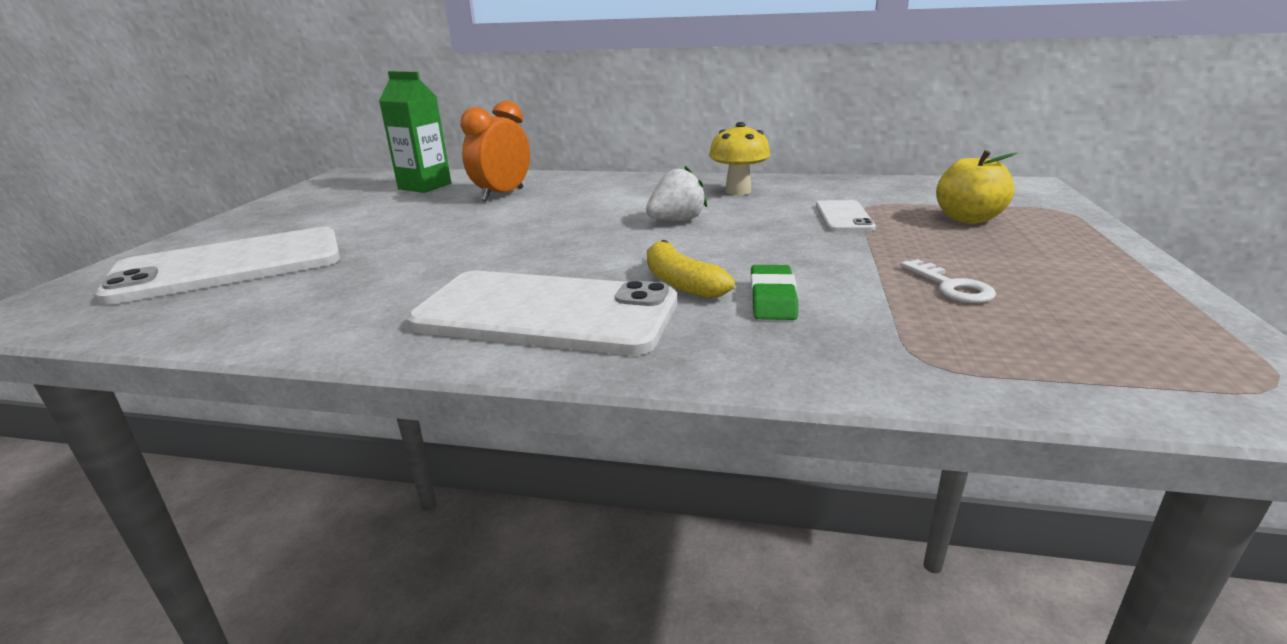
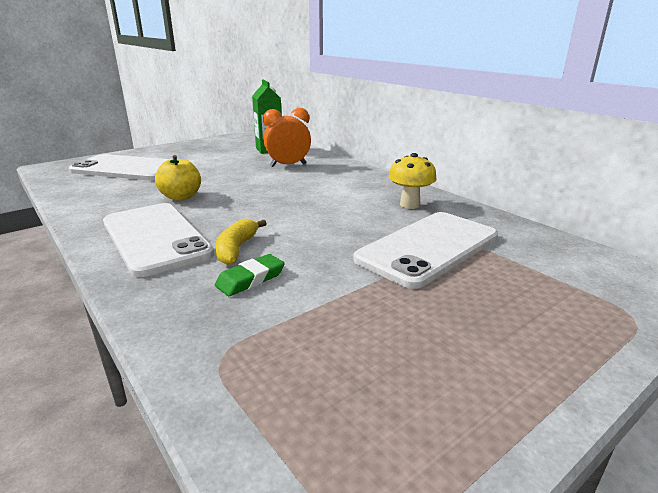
camera: 40 degrees right, 0 degrees up
white strawberry [646,166,707,221] -> none
white phone [816,200,876,231] -> white phone [353,212,498,289], size x2.10
white key [900,259,996,303] -> none
yellow apple [936,150,1017,224] -> yellow apple moved to [155,155,201,201]

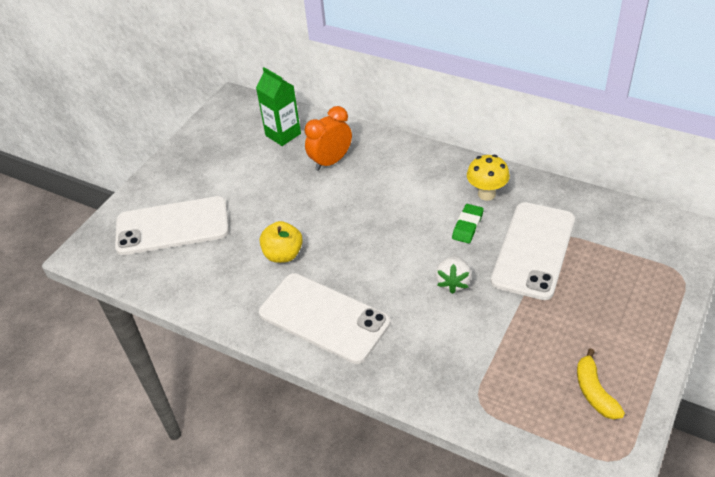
camera: 20 degrees left, 20 degrees up
yellow banana [215,219,267,265] -> yellow banana moved to [577,348,625,420]
green eraser [215,254,285,296] -> green eraser moved to [452,204,484,243]
none -> white strawberry [435,256,472,294]

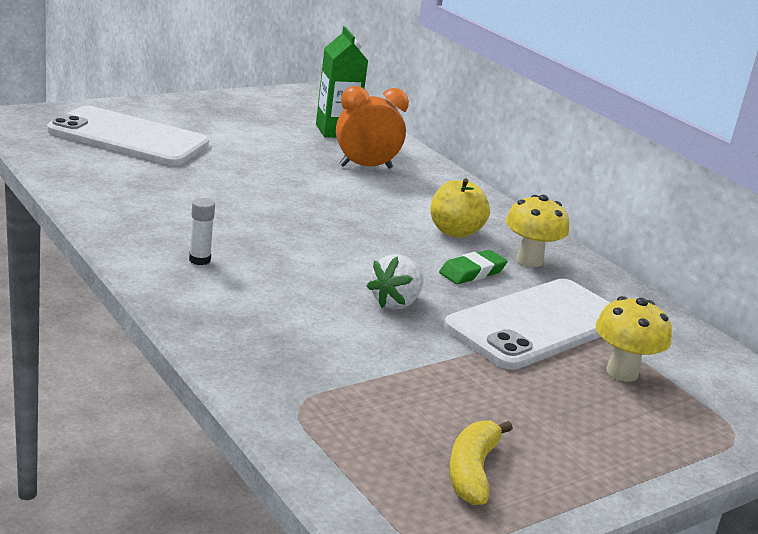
camera: 20 degrees right, 20 degrees down
white phone [259,273,391,364] -> white glue stick [189,198,215,265]
yellow apple [260,221,303,263] -> yellow apple moved to [431,178,490,238]
none -> yellow mushroom [595,296,672,382]

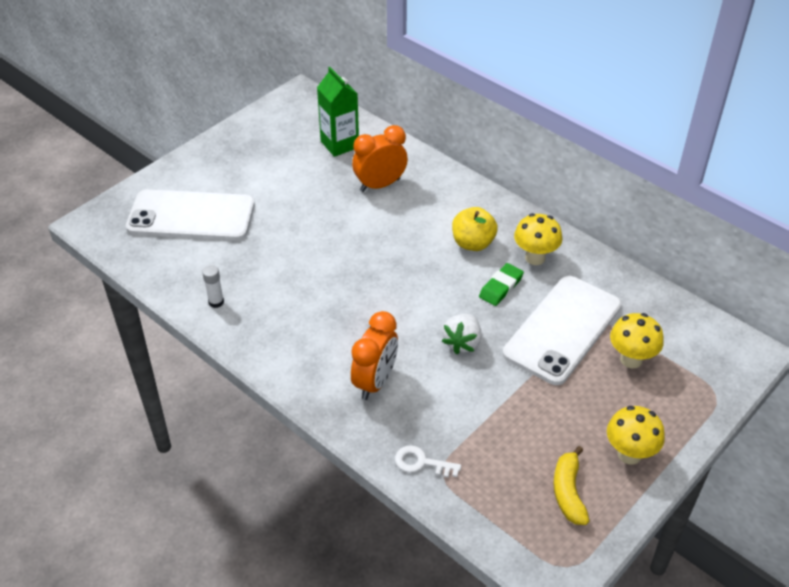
camera: 10 degrees left, 20 degrees up
white glue stick [189,198,215,265] -> white glue stick moved to [202,265,224,308]
none -> orange clock [351,311,398,400]
none -> white key [395,445,461,478]
none -> yellow mushroom [607,406,665,465]

